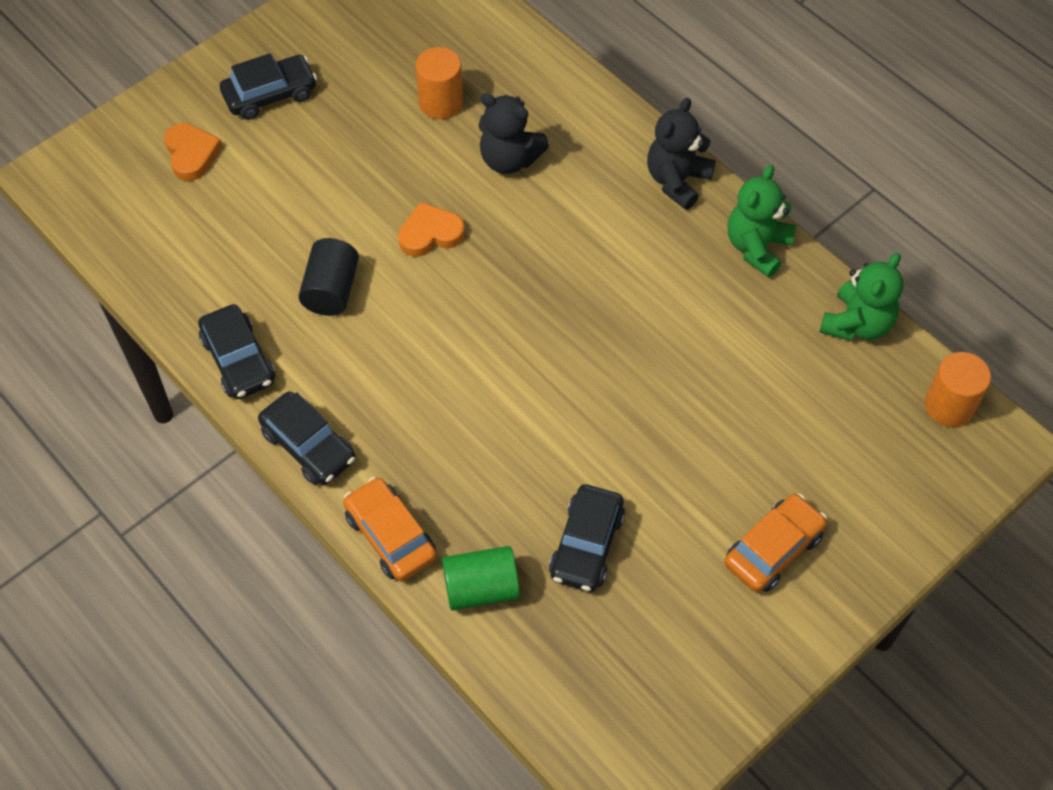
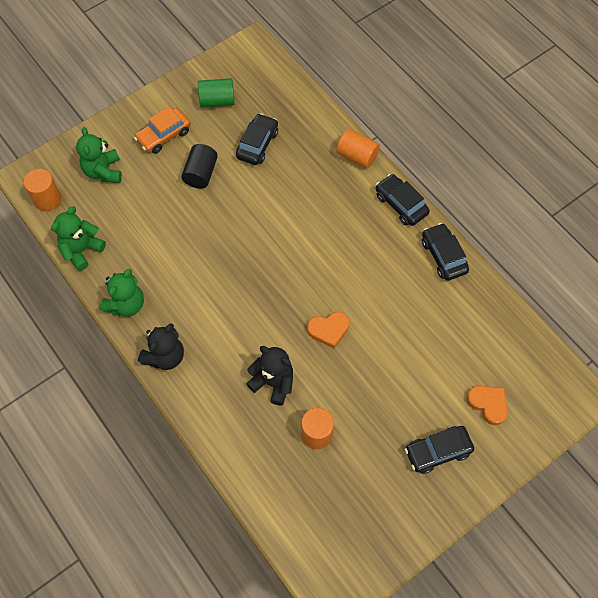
camera: 175 degrees left, 5 degrees up
orange heart [164,123,222,181] -> orange heart turned 150 degrees clockwise [467,386,508,425]
black cylinder [298,238,359,316] -> black cylinder moved to [181,144,218,189]
orange car [343,477,437,581] -> orange cylinder [336,129,380,168]
green cylinder [442,546,520,610] -> green cylinder moved to [198,78,235,108]
none -> green teddy bear [76,127,122,183]

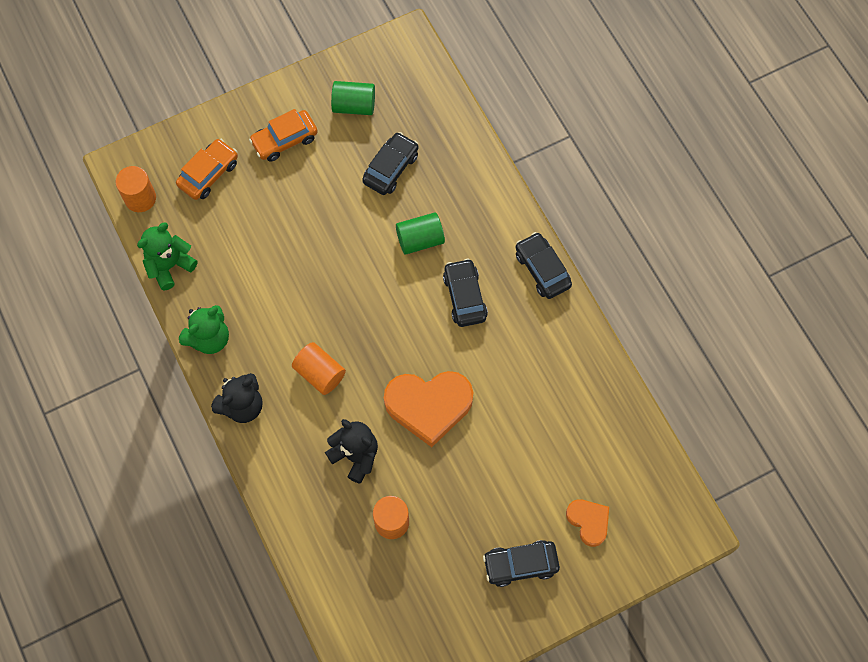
camera: 10 degrees right, 5 degrees up
green teddy bear [76,127,122,183] -> orange car [176,139,238,200]
black cylinder [181,144,218,189] -> none
orange heart [307,312,349,348] -> orange heart [384,371,474,447], size x1.84
orange cylinder [336,129,380,168] -> orange cylinder moved to [292,342,346,395]
black car [422,223,469,281] -> black car moved to [443,258,488,327]
none -> green cylinder [396,212,445,255]

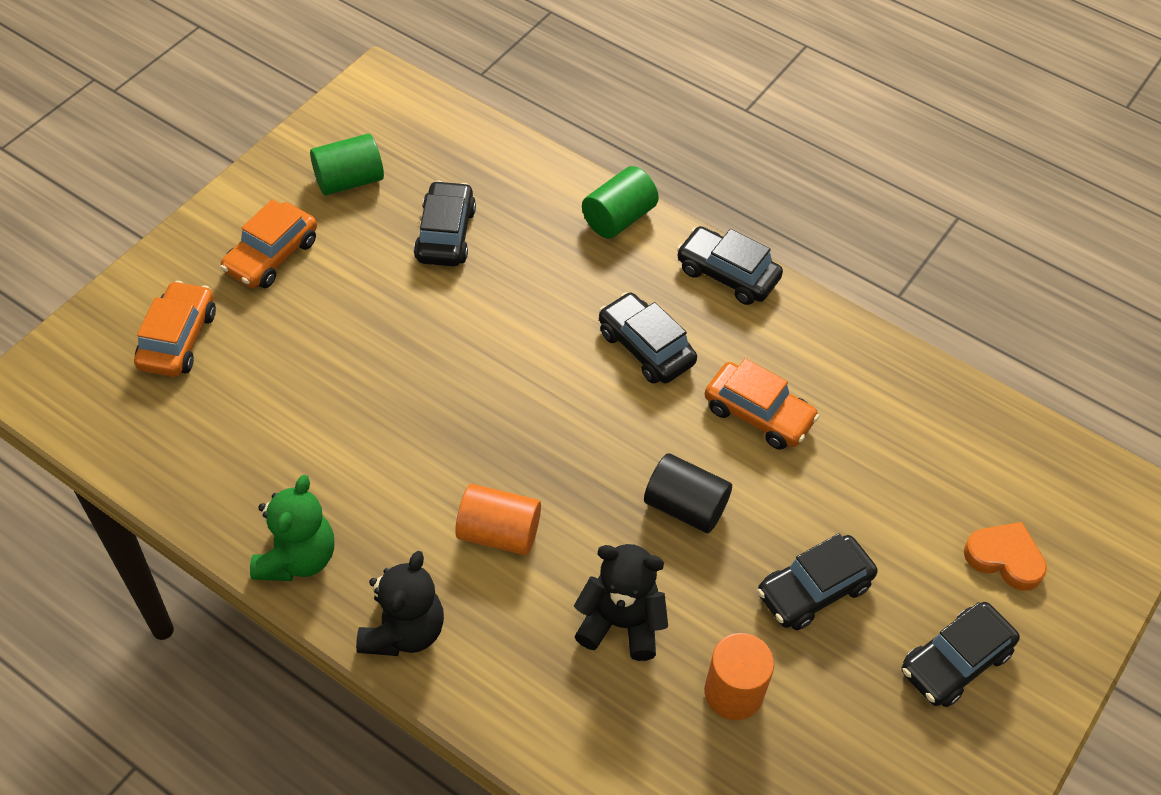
camera: 30 degrees left, 15 degrees down
orange cylinder [115,166,156,212] -> none
green teddy bear [137,223,198,291] -> none
orange heart [384,371,474,447] -> black cylinder [644,453,732,533]
green cylinder [396,212,445,255] -> green cylinder moved to [582,166,659,239]
none -> orange car [705,358,819,450]
none -> black car [757,533,878,630]

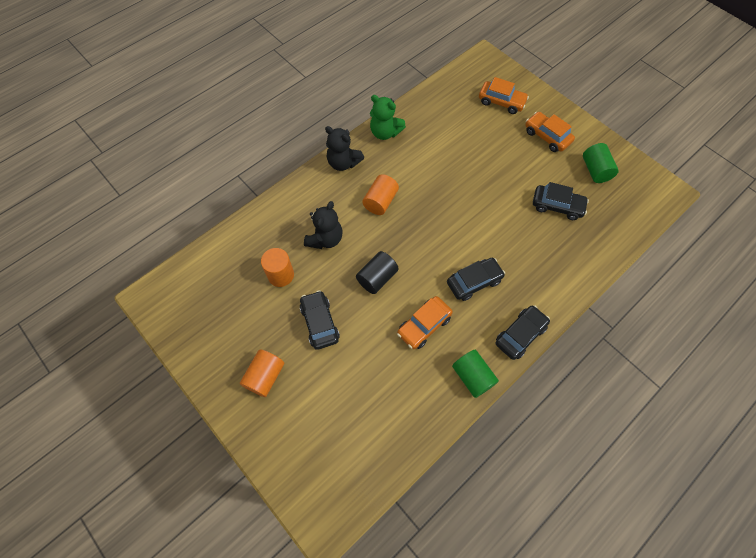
camera: 105 degrees right, 10 degrees up
green cylinder [582,166,659,239] -> green cylinder moved to [452,350,499,398]
black car [902,602,1020,707] -> orange cylinder [240,349,284,397]
orange heart [964,522,1047,591] -> none

